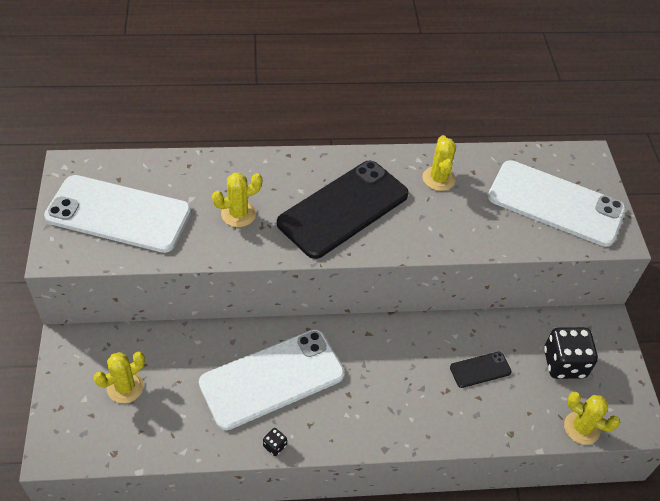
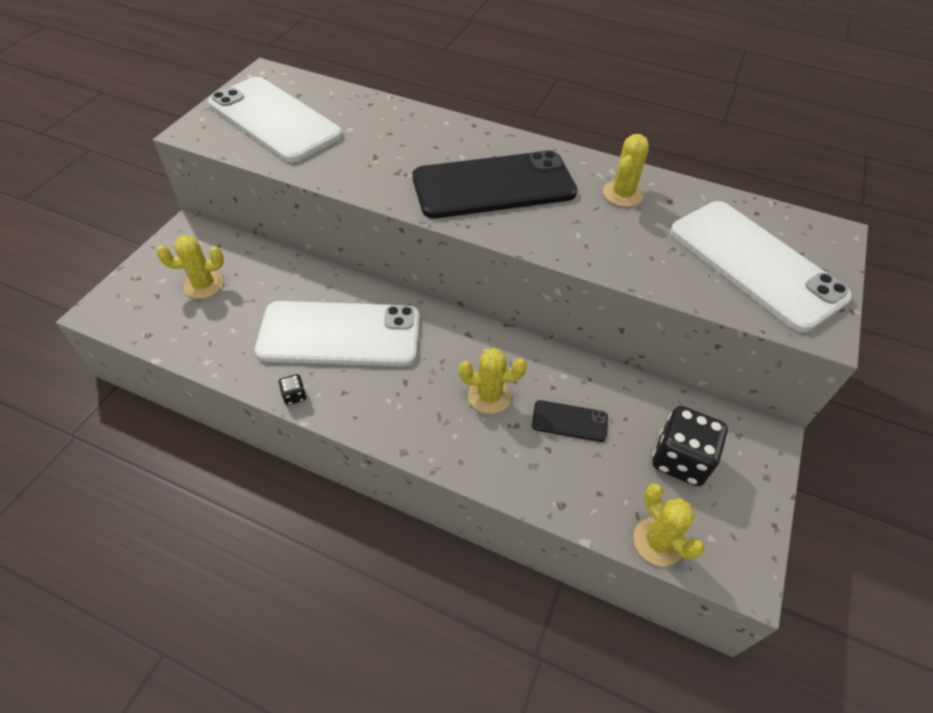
camera: 30 degrees right, 0 degrees up
yellow cactus [212,173,262,227] -> yellow cactus moved to [459,348,527,414]

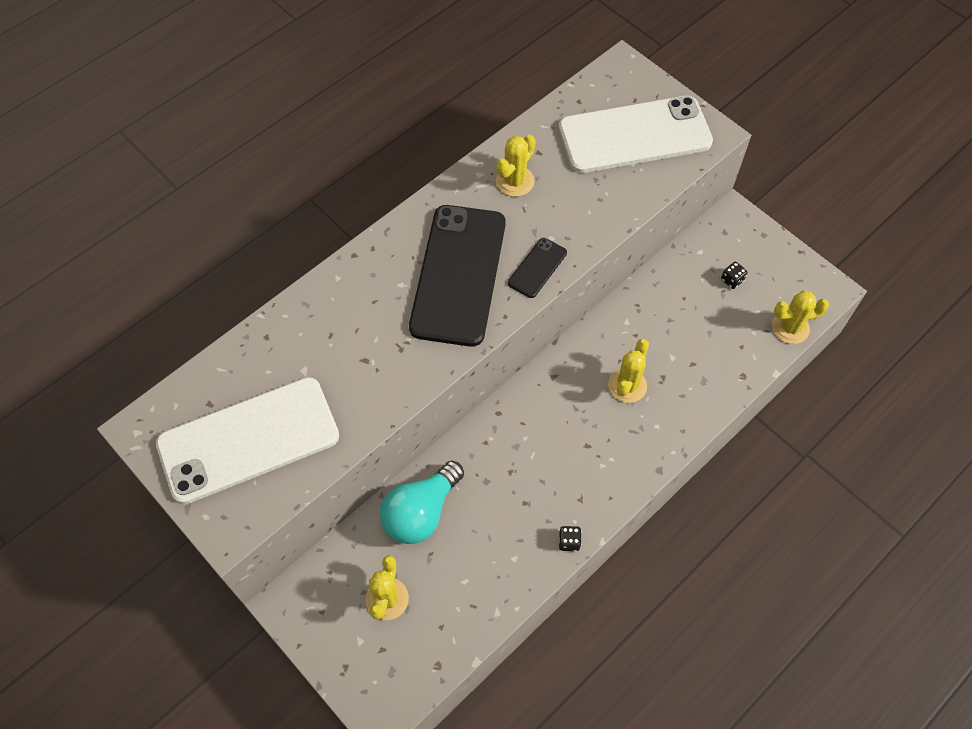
camera: 65 degrees left, 10 degrees up
white phone [255,301,420,366] -> none
black phone [532,400,608,442] -> black phone moved to [508,238,567,298]
yellow cactus [603,134,649,207] -> yellow cactus turned 75 degrees clockwise [496,135,536,197]
black dice [652,406,728,486] -> black dice [721,262,747,289], size x0.43
none -> turquoise light bulb [380,460,464,544]

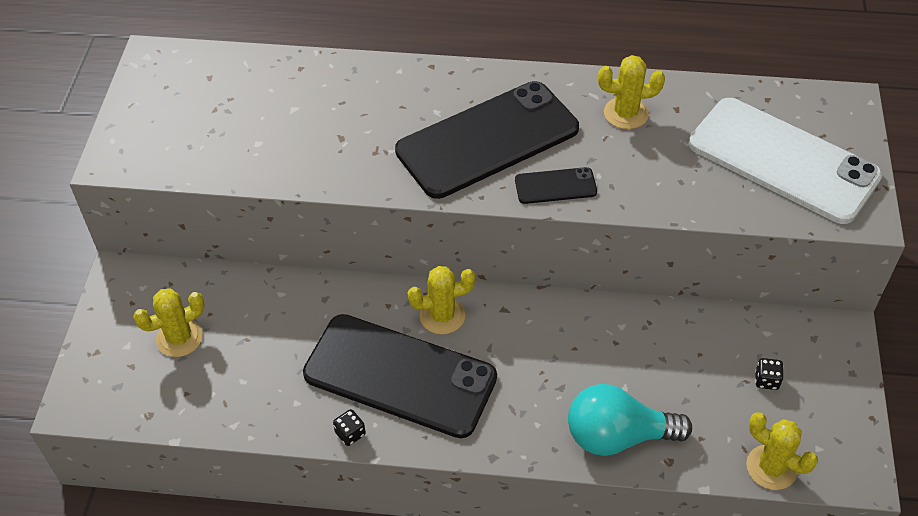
camera: 50 degrees right, 10 degrees down
white phone [156,377,339,504] -> none
turquoise light bulb [380,460,464,544] -> turquoise light bulb moved to [568,384,692,456]
yellow cactus [608,339,649,403] -> yellow cactus moved to [408,266,475,335]
none -> black phone [303,314,497,438]

